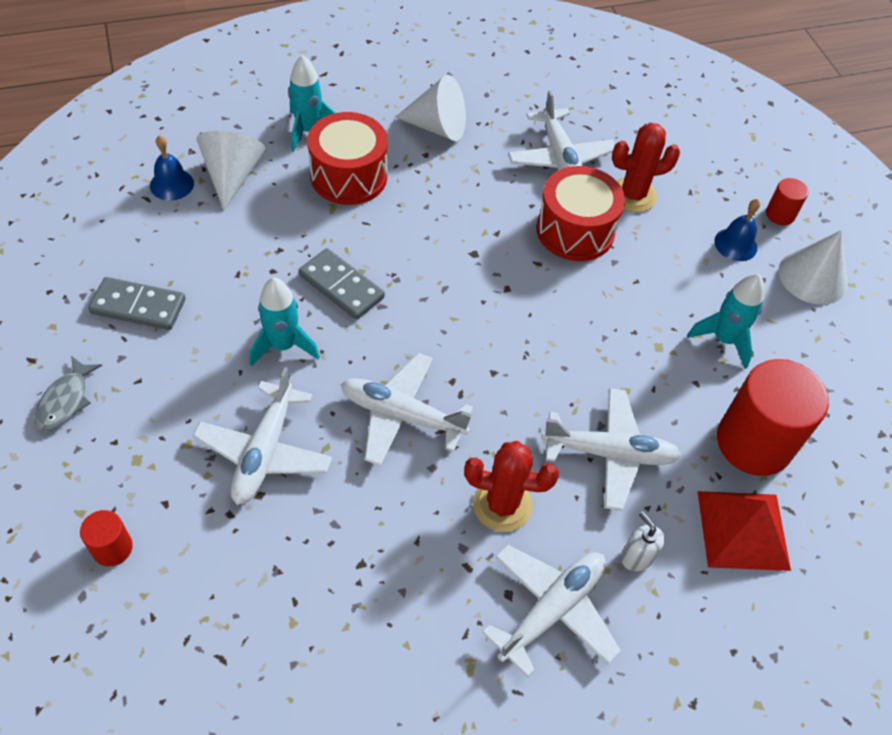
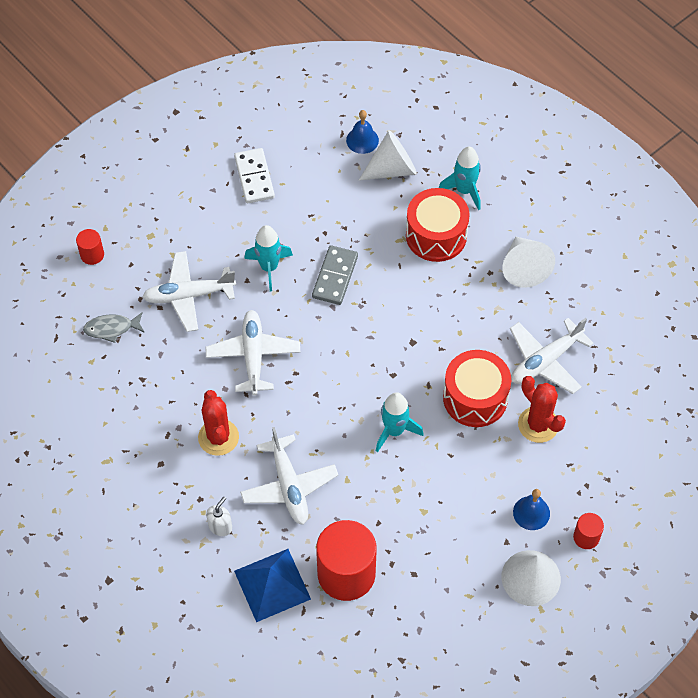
camera: 70 degrees right, 5 degrees up
grey fish [35,356,102,431] -> grey fish moved to [83,312,145,343]
grey domino [88,277,186,330] -> white domino [234,148,275,203]
white plane [482,544,621,678] -> none
turquoise rocket [687,274,764,369] -> turquoise rocket moved to [376,392,424,452]
red pyramid [697,491,791,571] -> blue pyramid [234,549,311,622]

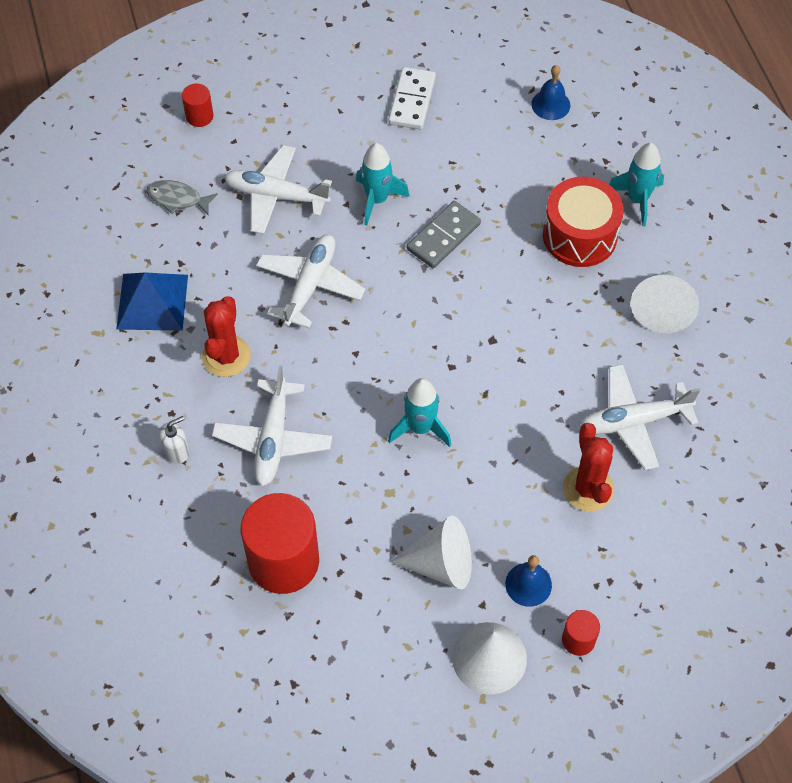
camera: 25 degrees right, 0 degrees up
blue pyramid [234,549,311,622] -> blue pyramid moved to [116,273,188,331]
white cone [359,130,417,181] -> white cone moved to [390,516,472,589]
red drum [443,350,511,427] -> none

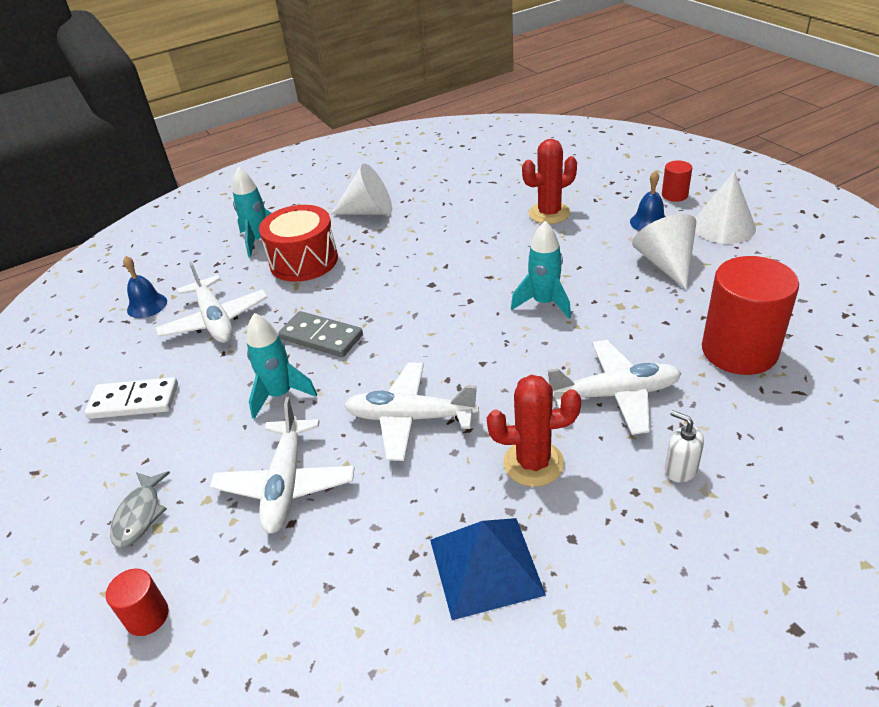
camera: 100 degrees left, 20 degrees down
grey fish [146,180,218,216] -> grey fish moved to [110,471,170,548]
white plane [580,364,700,470] -> white plane moved to [156,261,268,343]

